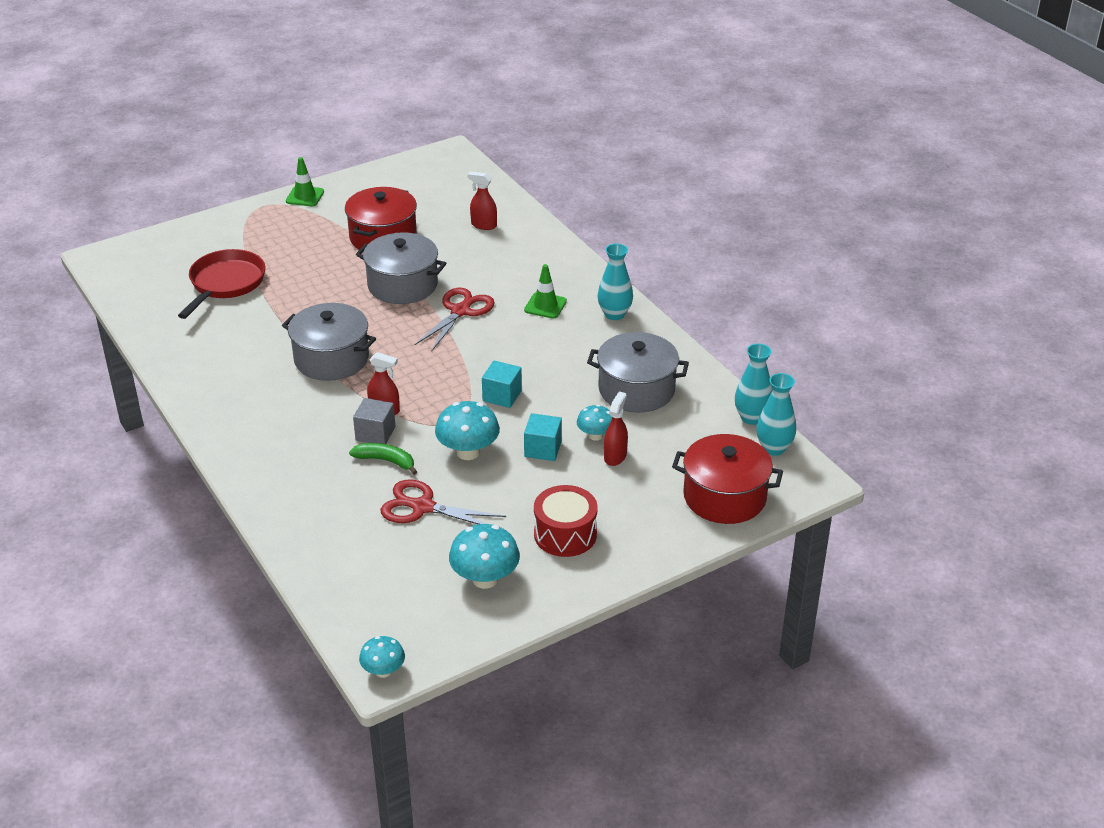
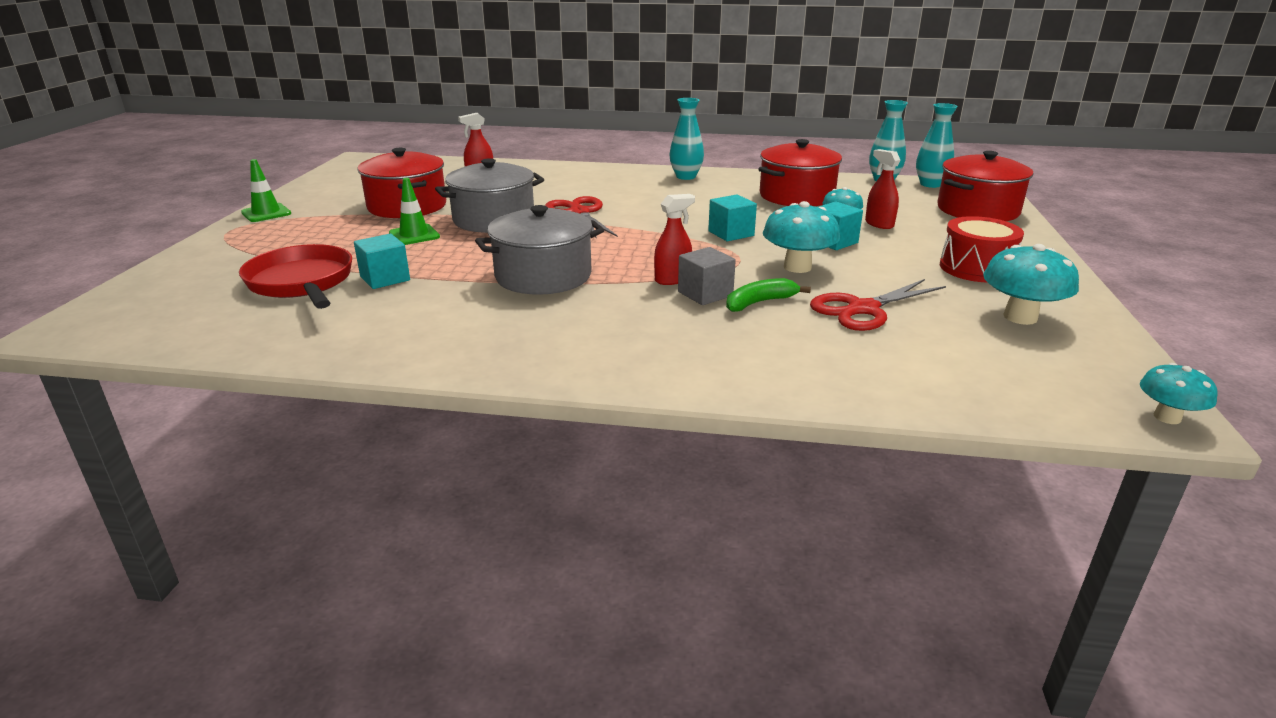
camera: 50 degrees left, 10 degrees down
green traffic cone [524,264,567,319] -> green traffic cone moved to [389,178,440,245]
grey pot [587,332,689,413] -> red pot [758,139,842,206]
none -> turquoise cube [354,234,410,289]

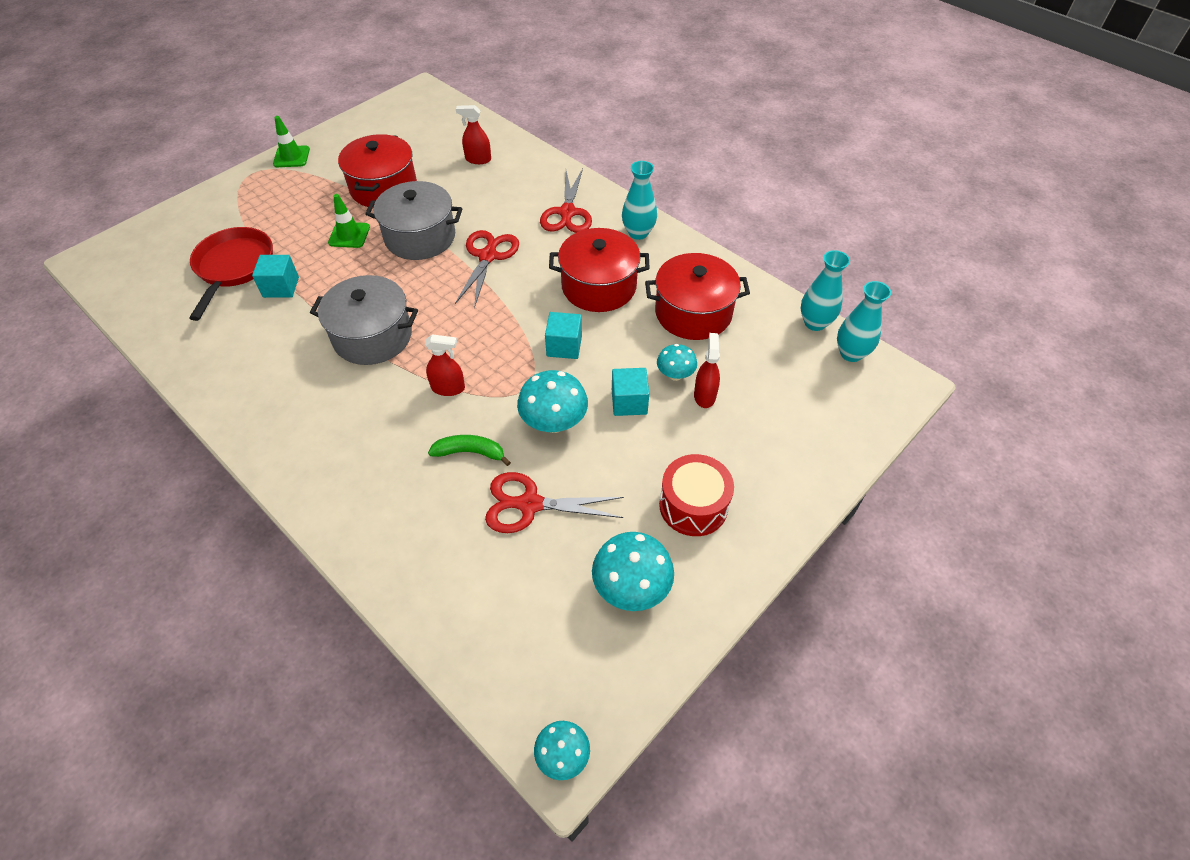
camera: 35 degrees right, 25 degrees up
grey cube [678,247,736,305] -> none
red pot [937,151,1033,221] -> red pot moved to [549,228,650,312]
none -> red scissors [540,168,592,233]

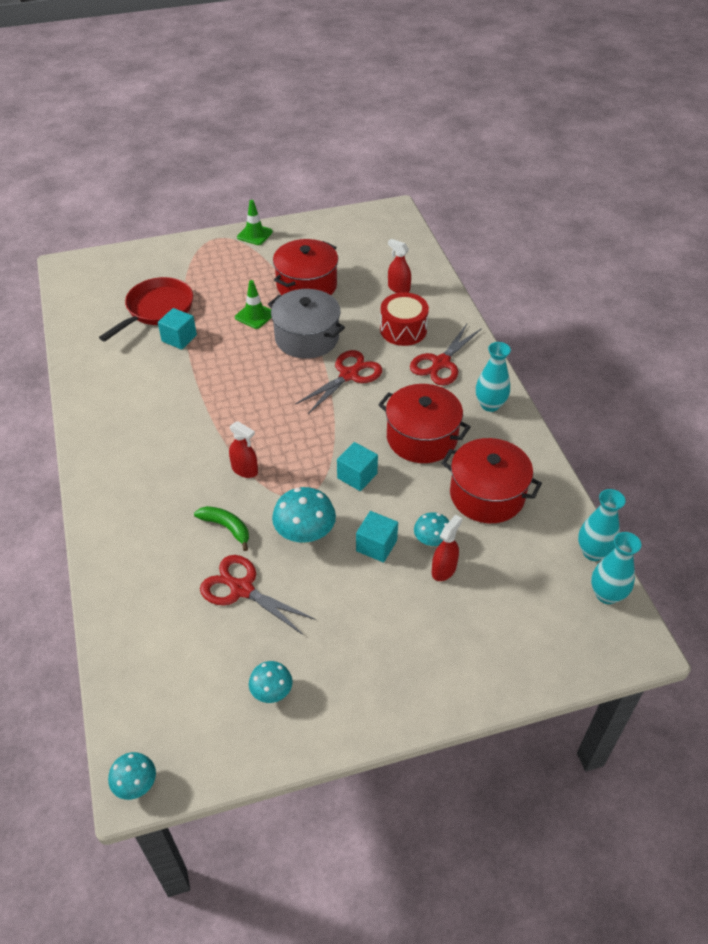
camera: 30 degrees right, 5 degrees down
grey pot [310,275,418,365] -> none
turquoise mushroom [592,532,674,611] -> turquoise mushroom [249,661,293,703], size x0.61
red drum [659,454,734,536] -> red drum moved to [380,292,429,346]

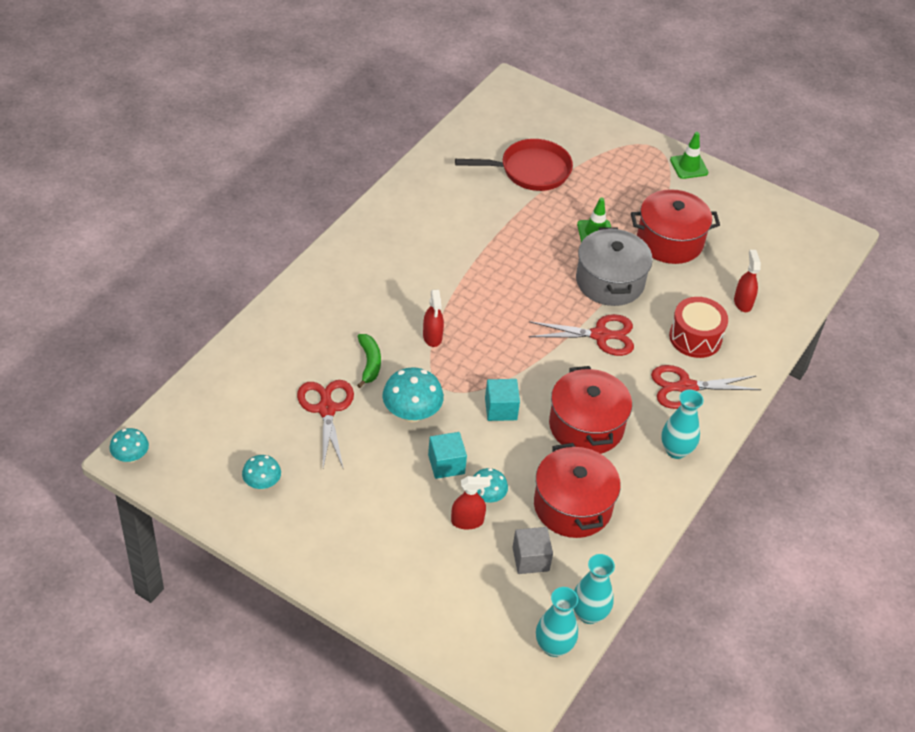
camera: 45 degrees right, 0 degrees up
turquoise cube [158,308,197,350] -> none
none -> grey cube [512,527,553,574]

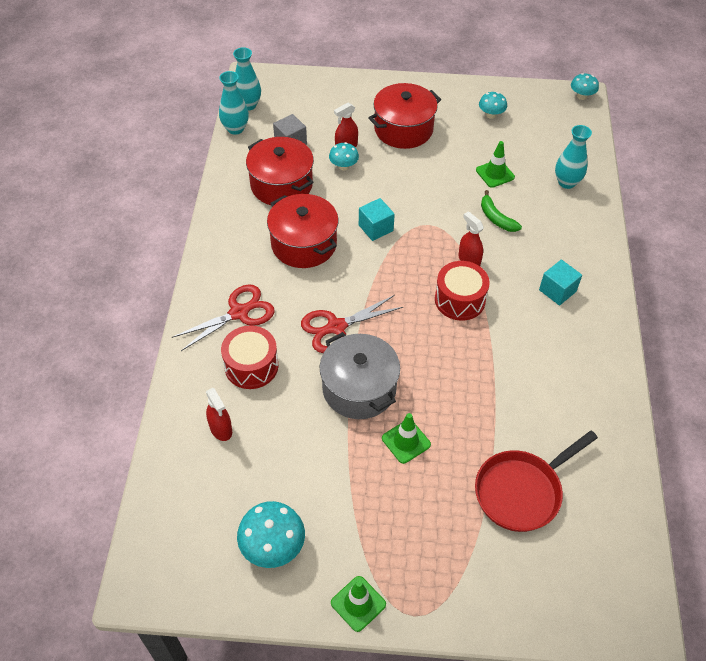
camera: 155 degrees right, 5 degrees up
red scissors [297,380,354,470] -> green traffic cone [476,141,515,188]
turquoise mushroom [382,367,444,422] -> turquoise mushroom moved to [237,501,305,568]
turquoise cube [428,432,467,479] -> turquoise cube moved to [539,260,582,305]
red pot [631,189,720,264] -> red pot moved to [368,83,441,149]
turquoise vase [662,390,704,459] -> turquoise vase moved to [555,125,592,189]
none -> red drum [435,261,490,320]

